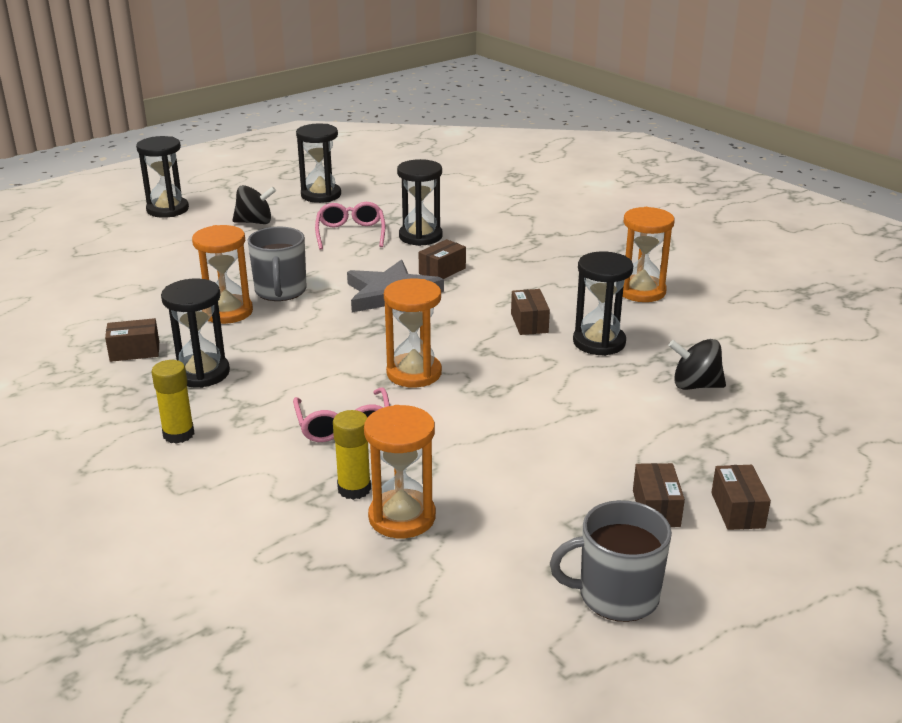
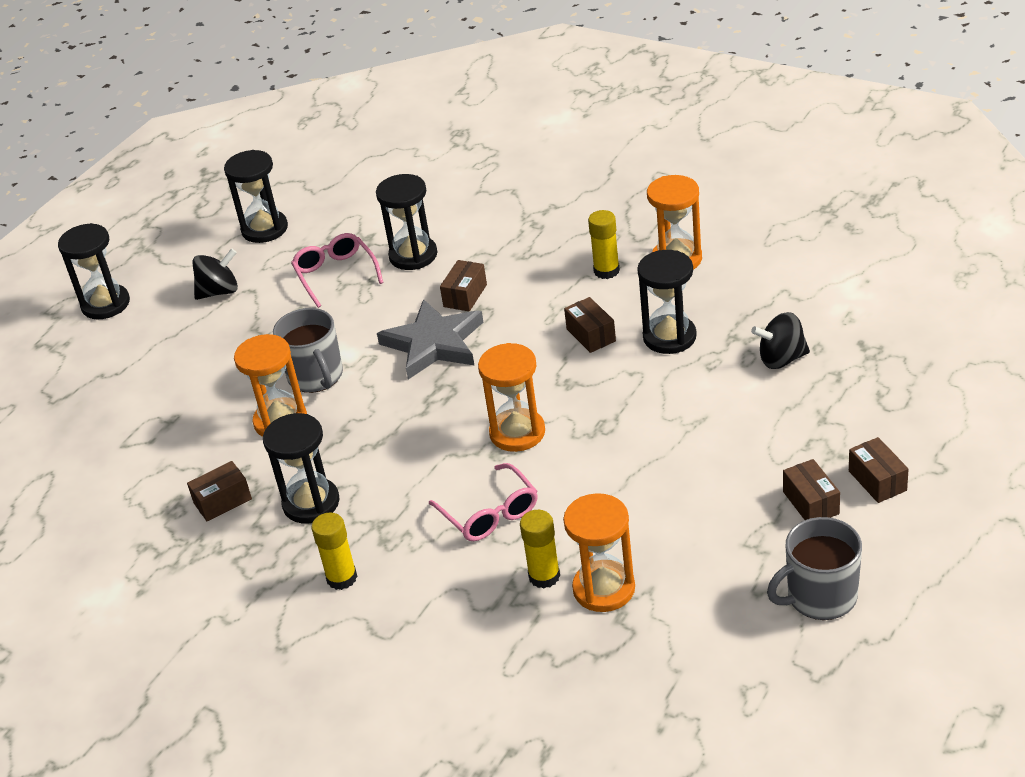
camera: 15 degrees left, 10 degrees up
none -> yellow glue stick [588,210,620,279]

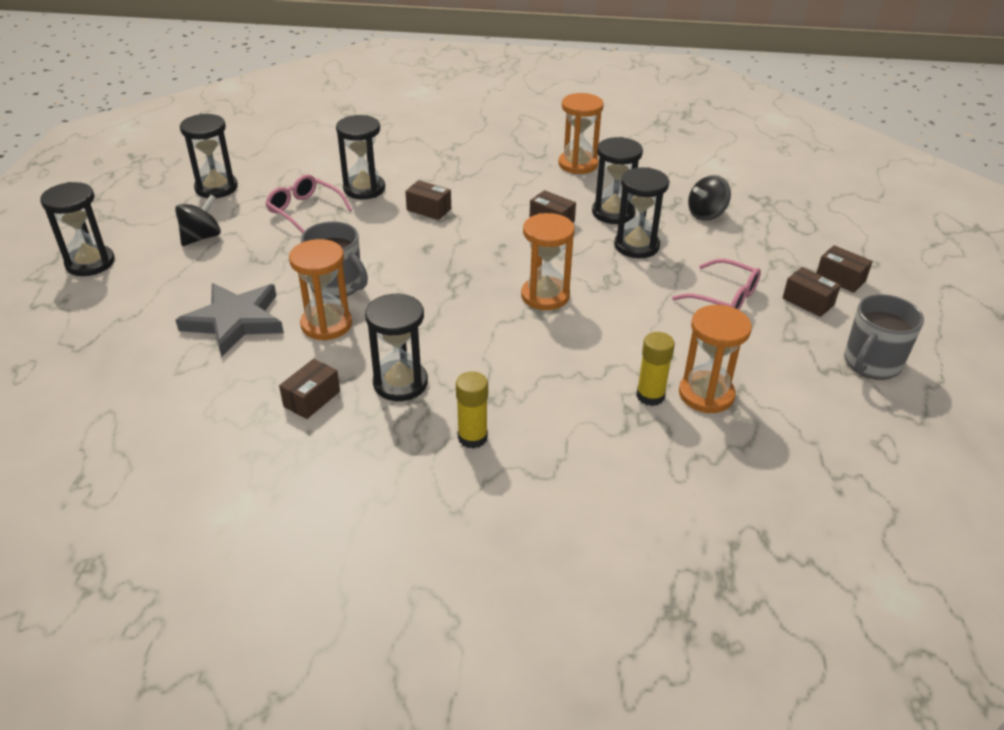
camera: 30 degrees left, 0 degrees up
grey star [377,299,483,380] -> grey star moved to [175,283,284,357]
pink glasses [429,463,538,541] -> pink glasses moved to [672,259,761,310]
brown box [440,260,487,311] -> brown box turned 60 degrees counterclockwise [405,180,451,220]
yellow glue stick [588,210,620,279] -> none
none -> black hourglass [614,167,669,258]

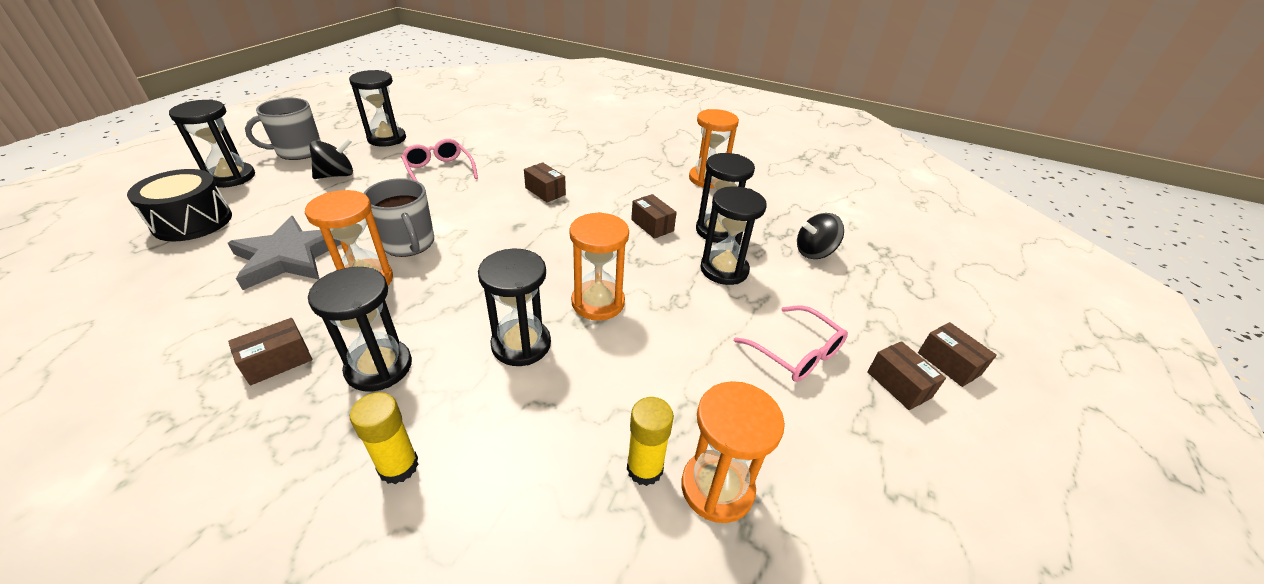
camera: 15 degrees right, 0 degrees up
black hourglass [336,115,385,199] -> black hourglass moved to [478,249,551,366]
grey mug [844,294,924,380] -> grey mug moved to [245,98,321,160]
none -> black drum [127,169,232,241]

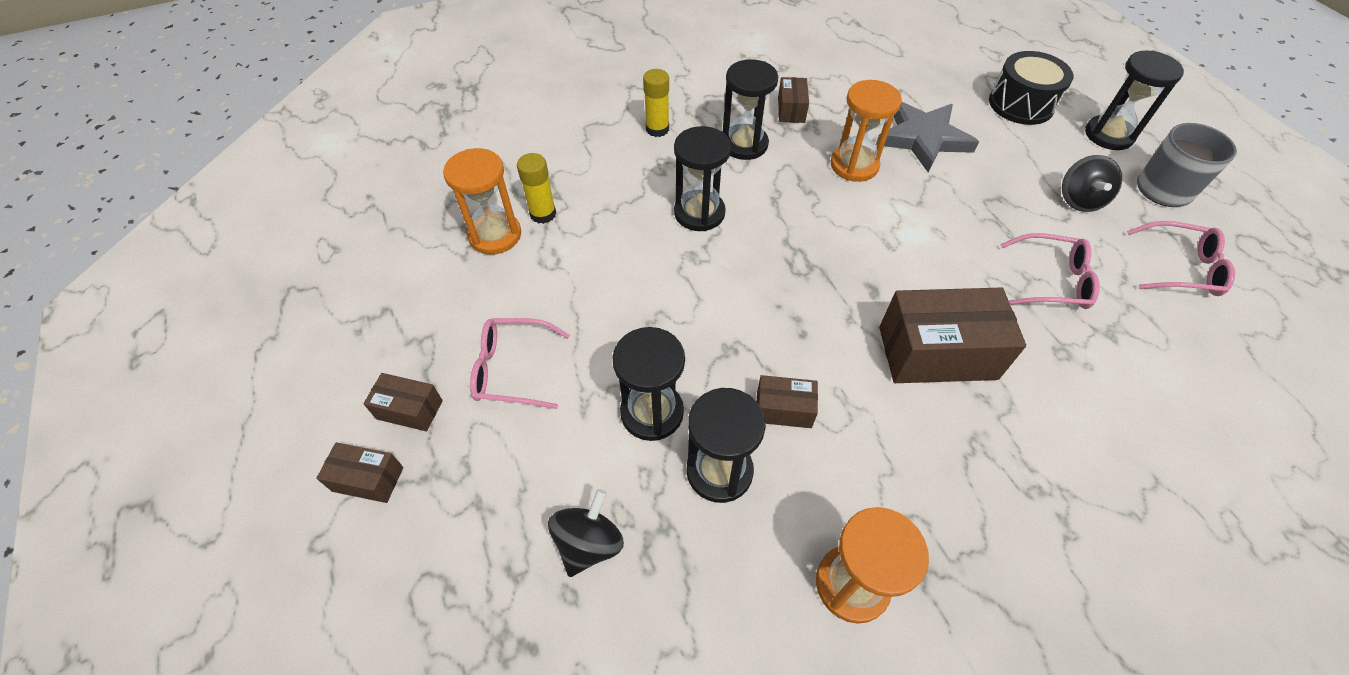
camera: 135 degrees right, 15 degrees up
black hourglass [349,70,406,147] -> pink glasses [1127,221,1235,296]
grey mug [363,178,434,257] -> none
brown box [524,162,566,203] -> brown box [879,287,1026,383], size x1.98
orange hourglass [569,212,629,321] -> none

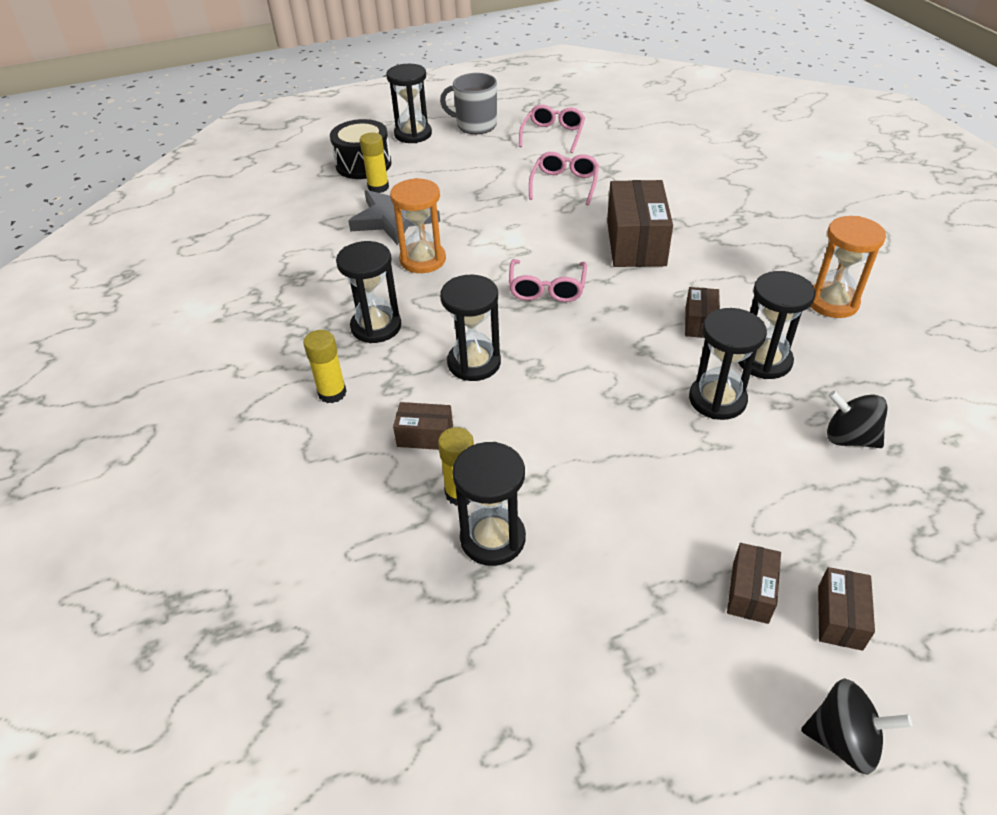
camera: 85 degrees left, 10 degrees down
orange hourglass [443,148,521,254] -> black hourglass [452,442,526,566]
pink glasses [470,318,570,409] -> pink glasses moved to [509,259,587,302]
brown box [778,77,809,123] -> brown box moved to [393,402,453,450]
black spinning top [1062,155,1122,212] -> black spinning top moved to [801,678,912,775]
none -> yellow glue stick [360,133,389,193]

